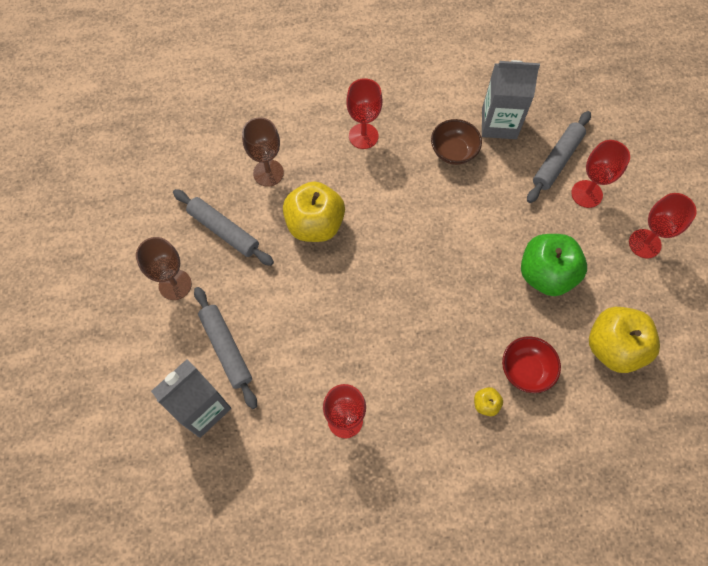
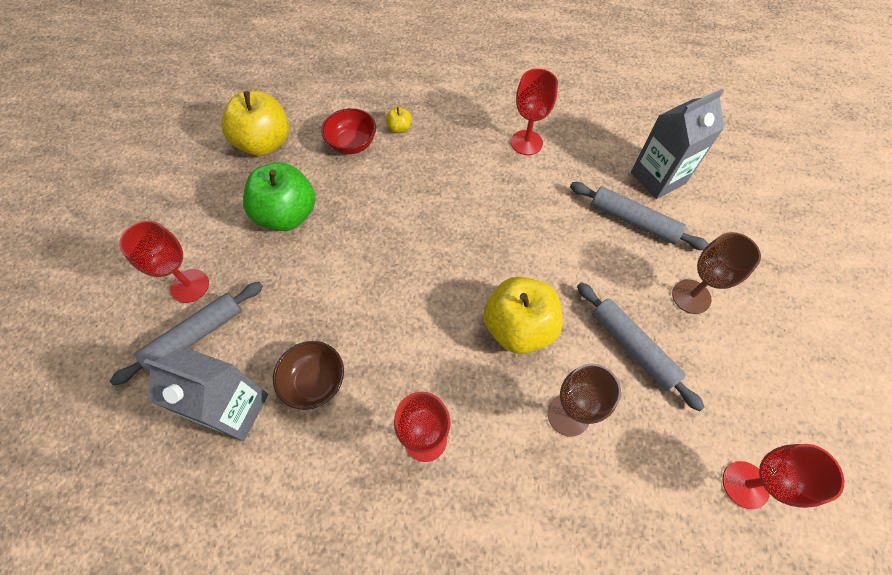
camera: 165 degrees left, 5 degrees down
grey rolling pin [194,287,257,409] -> grey rolling pin turned 45 degrees counterclockwise [570,182,709,250]
red goblet [629,193,697,259] -> red goblet moved to [723,444,844,509]

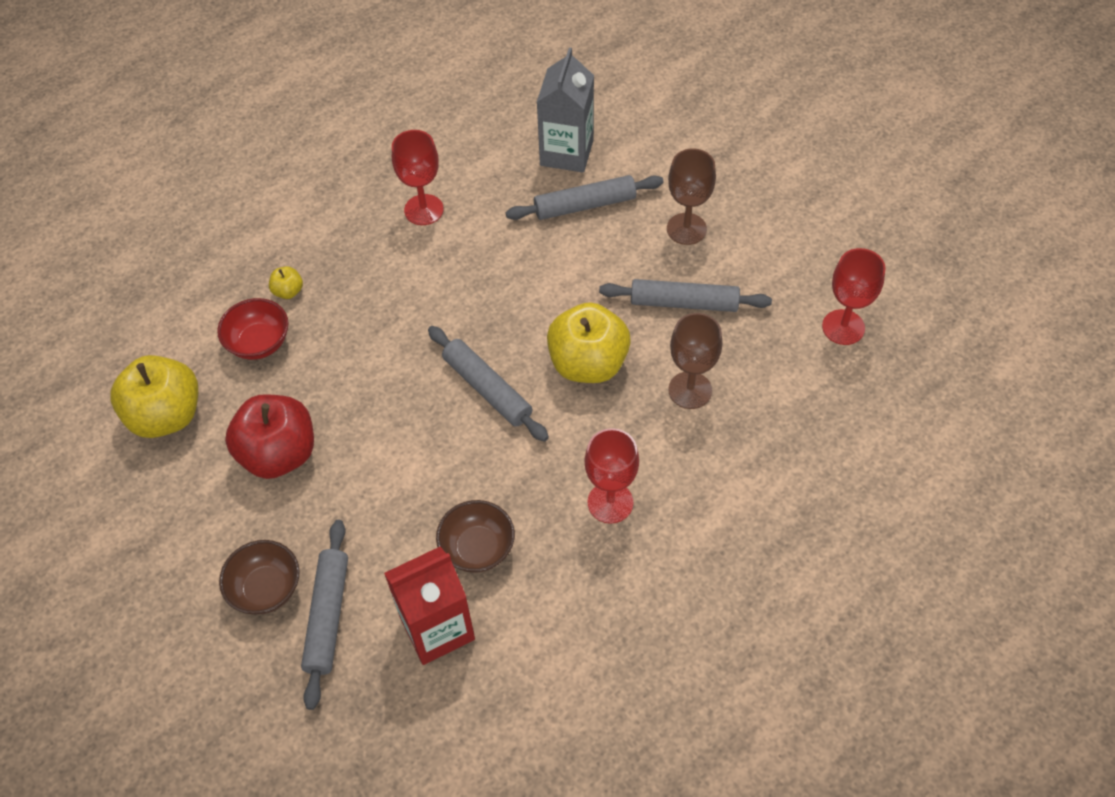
camera: 45 degrees left, 5 degrees down
red goblet [119,221,209,303] -> brown bowl [219,540,300,615]
grey carton [144,346,268,441] -> red carton [384,547,475,665]
green apple [243,163,316,231] -> red apple [225,394,314,479]
none -> grey rolling pin [428,326,549,442]

